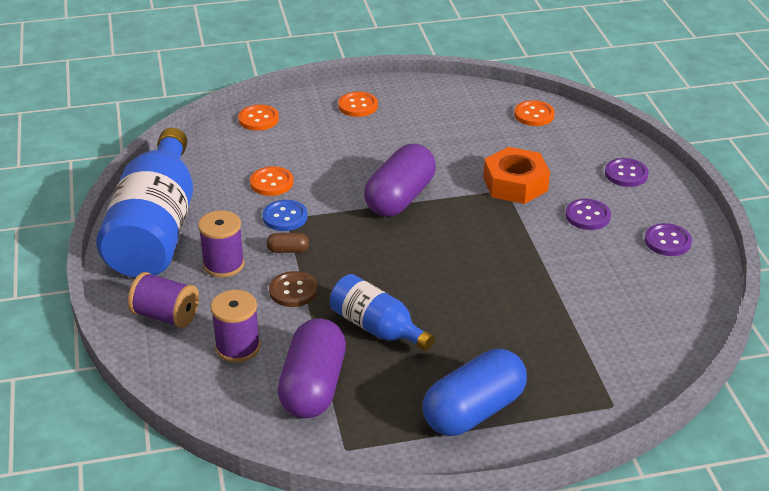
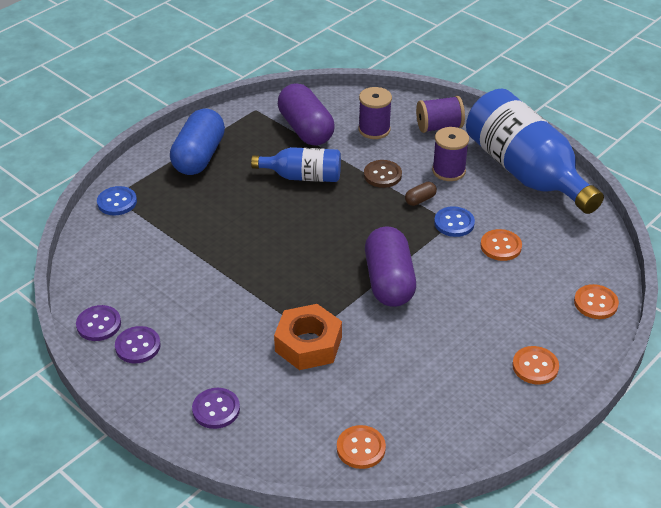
camera: 145 degrees right, 5 degrees up
purple button [566,199,611,230] -> purple button moved to [76,305,121,341]
none -> blue button [97,186,137,215]

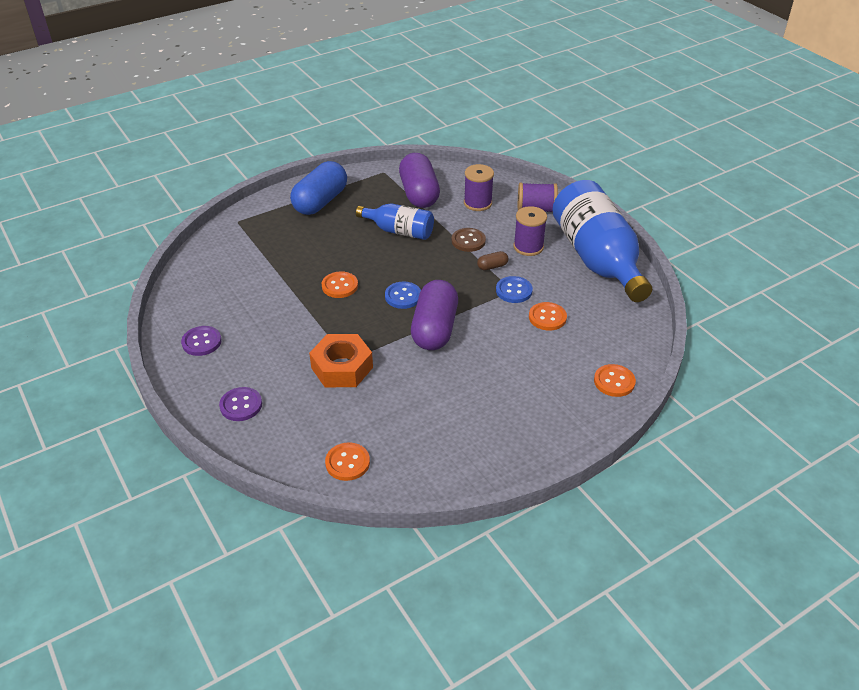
camera: 15 degrees right, 0 degrees up
purple button [76,305,121,341] -> none
blue button [97,186,137,215] -> blue button moved to [385,282,421,309]
orange button [512,346,559,385] -> orange button moved to [322,271,358,298]

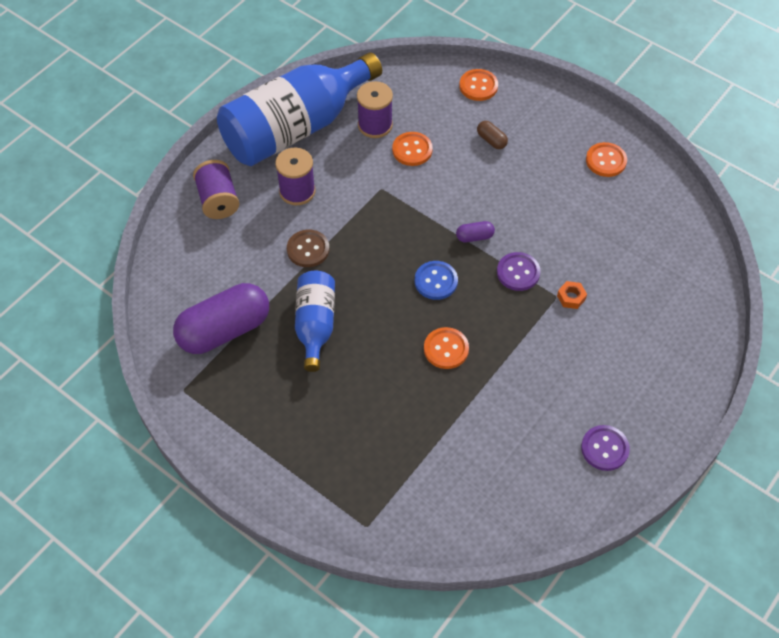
camera: 110 degrees left, 15 degrees up
purple button [219,387,262,421] -> purple button moved to [497,252,540,291]
blue capsule [290,161,347,215] -> none
orange nut [309,334,373,387] -> orange nut [557,281,587,309], size x0.42
orange button [325,442,370,481] -> orange button moved to [586,142,627,177]
purple capsule [411,280,458,350] -> purple capsule [456,221,495,242], size x0.41
purple spool [464,164,494,211] -> purple spool moved to [357,81,393,138]
brown capsule [477,251,508,270] -> brown capsule moved to [477,121,508,149]
blue button [496,276,533,303] -> none

